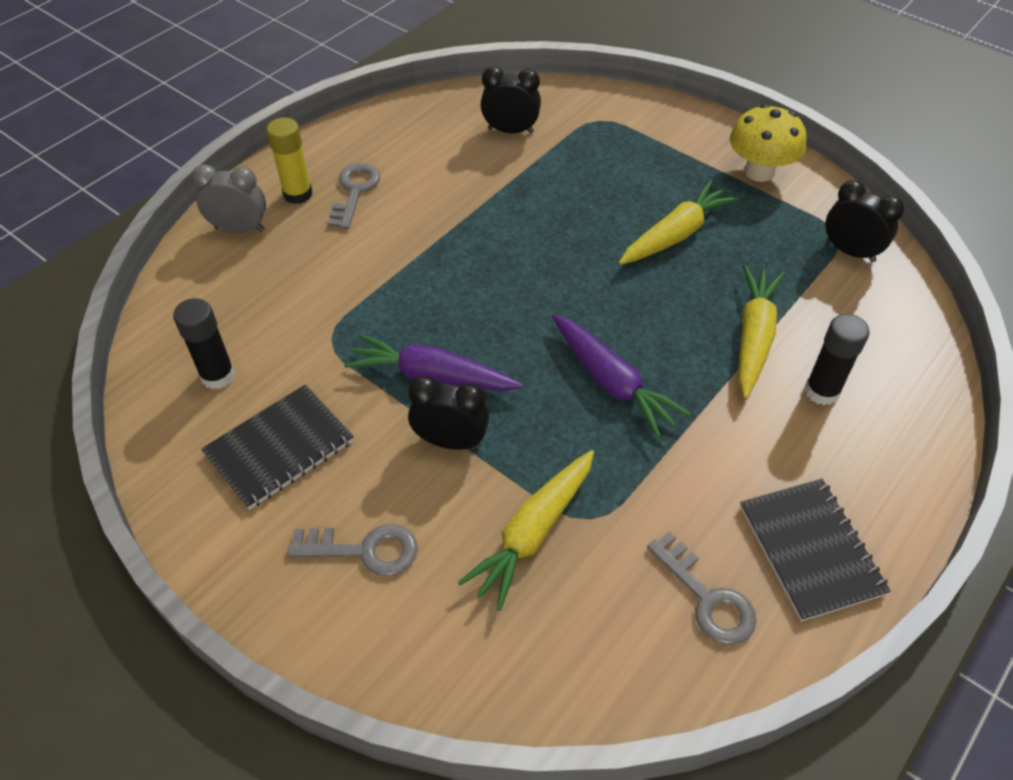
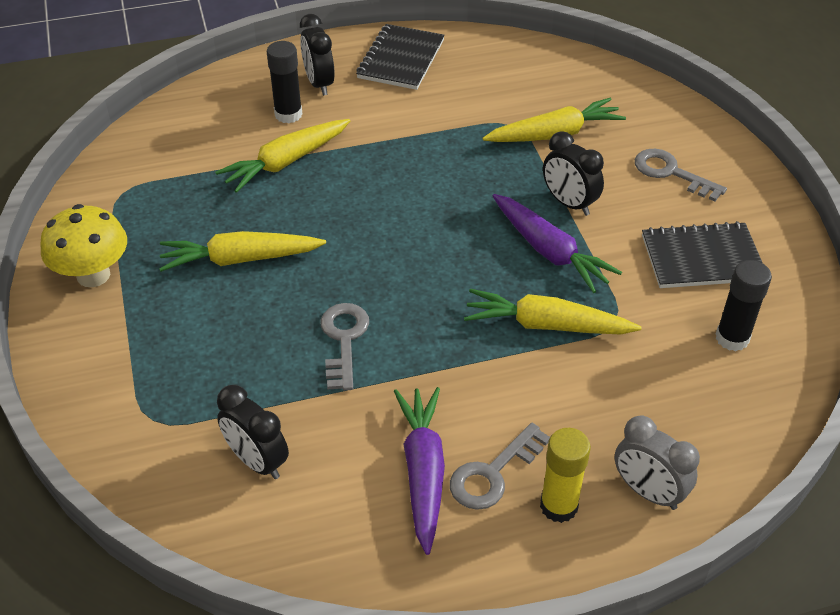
camera: 145 degrees left, 5 degrees down
purple carrot [552,314,690,438] -> purple carrot moved to [394,387,445,555]
grey key [647,532,757,645] -> grey key moved to [321,303,369,391]
black clock [826,180,905,262] -> black clock moved to [300,14,335,96]
none -> yellow carrot [464,289,642,335]

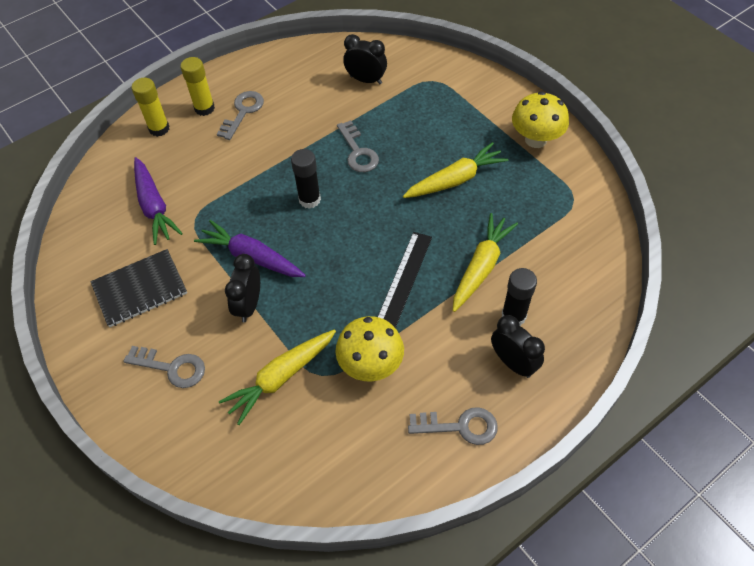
camera: 160 degrees right, 10 degrees up
black notebook [356,24,445,90] -> grey key [408,407,498,445]
purple carrot [394,387,445,555] -> purple carrot moved to [134,157,183,245]
yellow carrot [464,289,642,335] -> none
black clock [543,131,604,216] -> black clock turned 105 degrees counterclockwise [225,254,260,322]
grey clock [614,416,700,510] -> yellow glue stick [132,78,170,137]
black glue stick [716,260,772,351] -> black glue stick moved to [291,149,321,209]
none -> yellow mushroom [336,316,404,382]
none -> black ruler [378,232,432,328]

